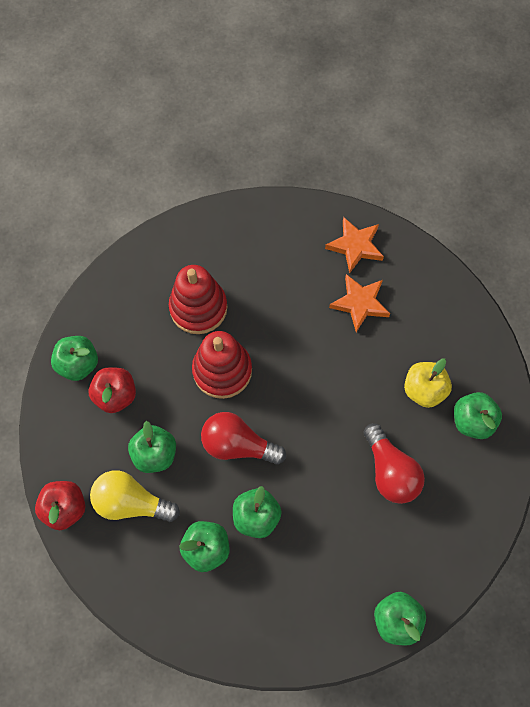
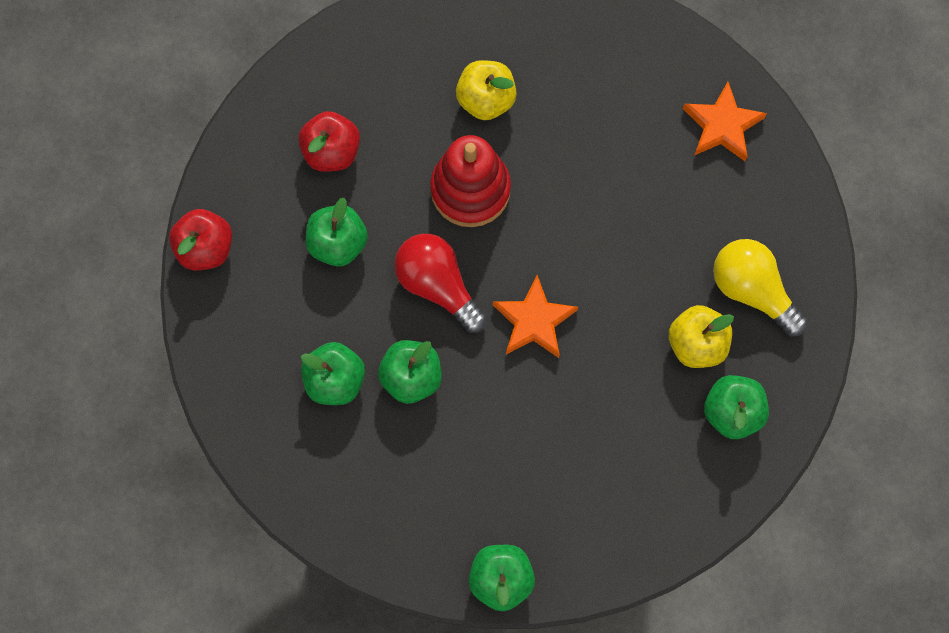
camera: 30 degrees right, 5 degrees up
green apple [51,336,98,381] -> none
yellow light bulb [90,470,180,522] -> yellow light bulb moved to [713,239,808,337]
red stacking toy [169,265,227,334] -> yellow apple [456,60,517,120]
orange star [329,274,390,332] -> orange star moved to [493,275,578,358]
red light bulb [363,423,425,504] -> none

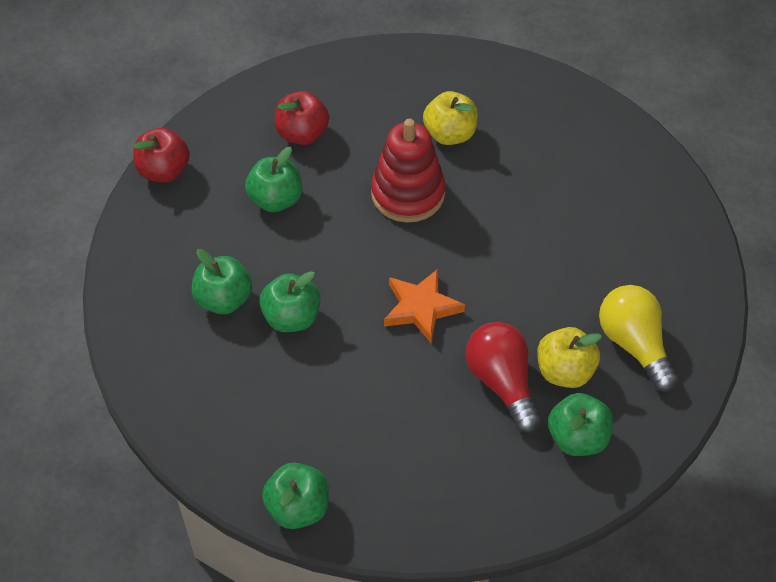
camera: 20 degrees right, 20 degrees down
red light bulb [394,234,487,333] -> red light bulb moved to [466,322,540,433]
orange star [683,82,767,161] -> none

